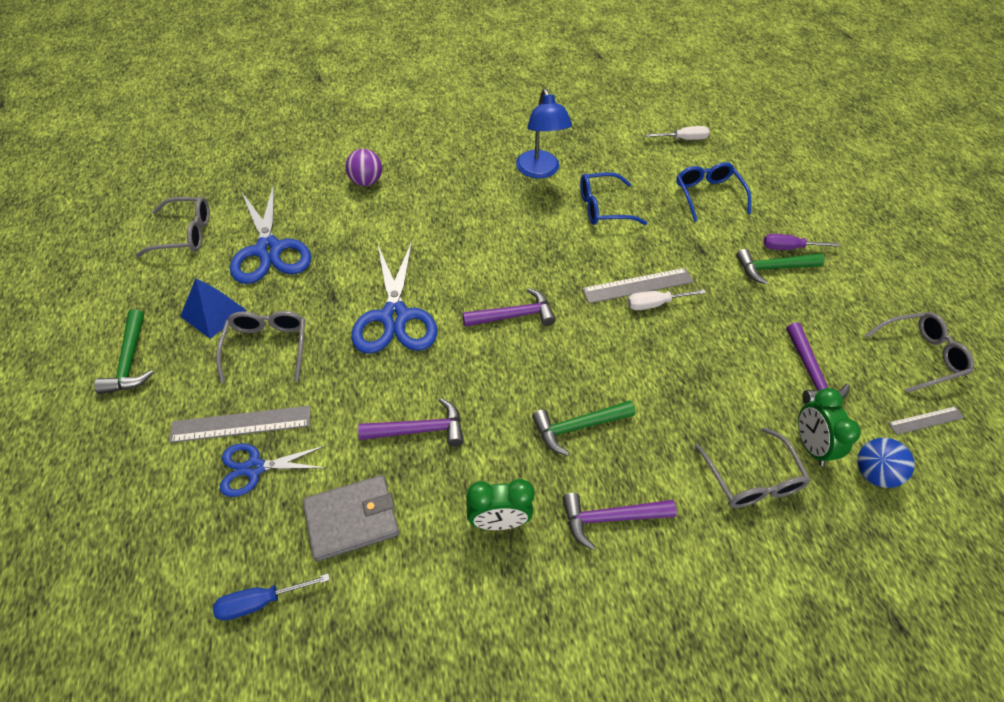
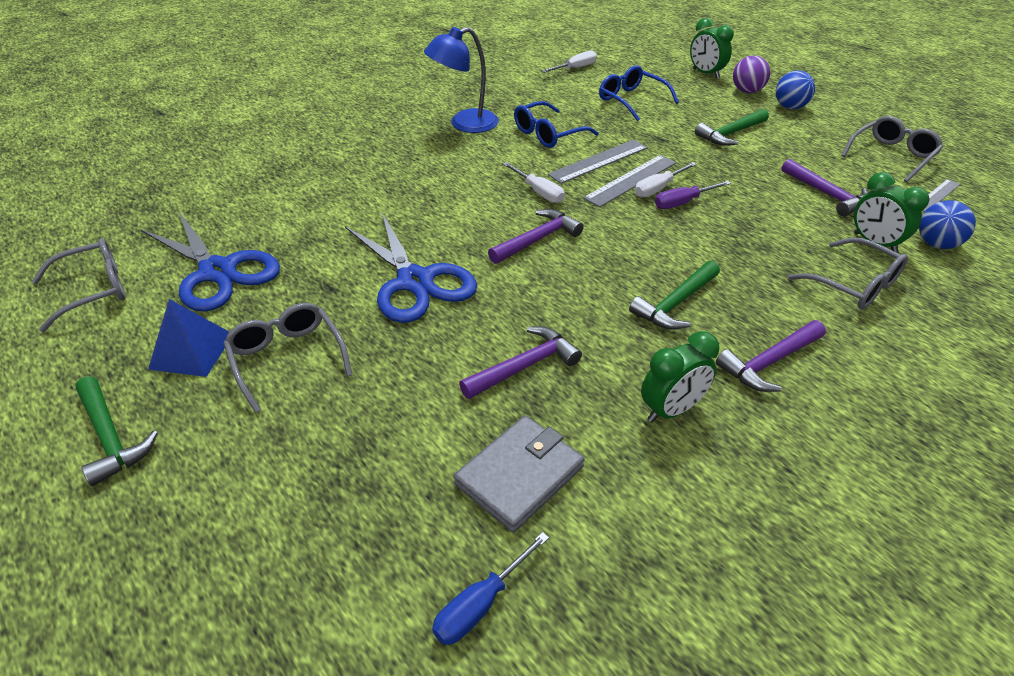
camera: 25 degrees left, 10 degrees down
grey ruler [169,406,310,443] -> grey ruler moved to [548,140,648,184]
blue scissors [220,443,326,497] -> none
purple ball [345,149,382,186] -> purple ball moved to [733,55,770,93]
blue lamp [516,89,572,179] -> blue lamp turned 105 degrees clockwise [424,27,499,133]
purple screwdriver [763,234,840,250] -> purple screwdriver moved to [655,181,731,209]
none -> white screwdriver [503,162,565,203]
none -> green clock [690,18,734,79]
none -> blue ball [776,71,815,109]

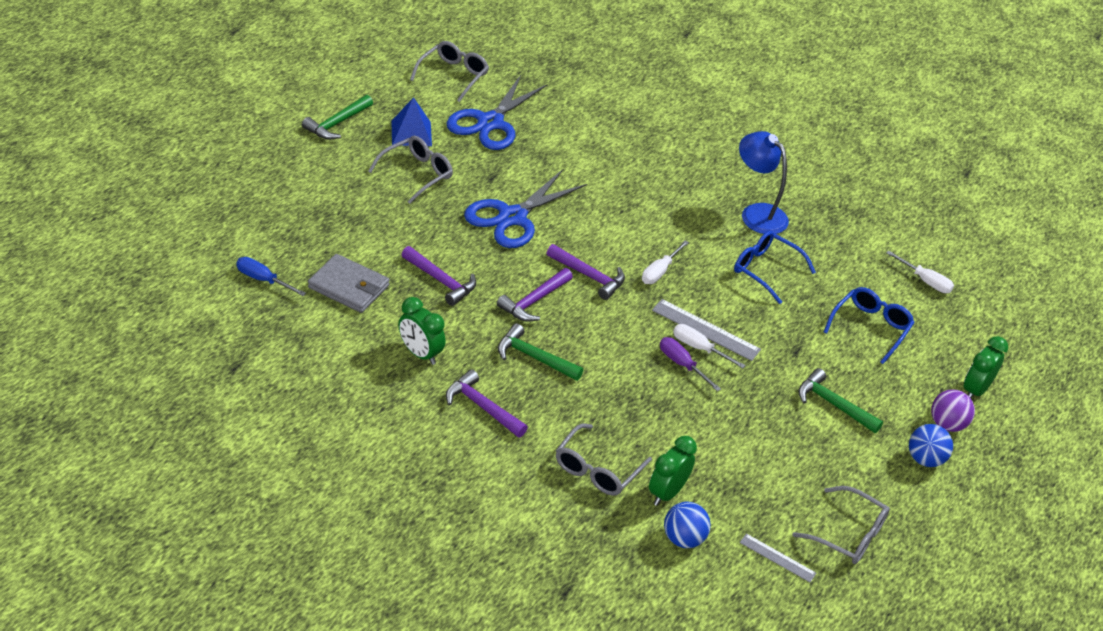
camera: 70 degrees right, 0 degrees up
grey glasses [32,238,125,332] -> grey glasses turned 105 degrees counterclockwise [410,41,489,102]
grey ruler [548,140,648,184] -> none
purple hammer [781,159,868,217] -> purple hammer moved to [497,268,573,321]

